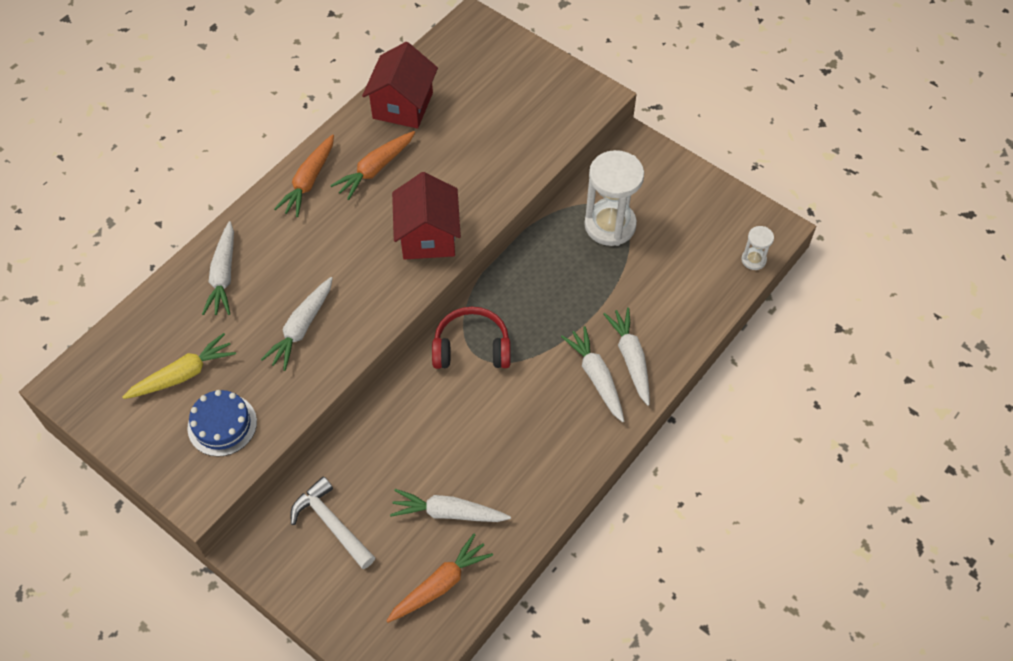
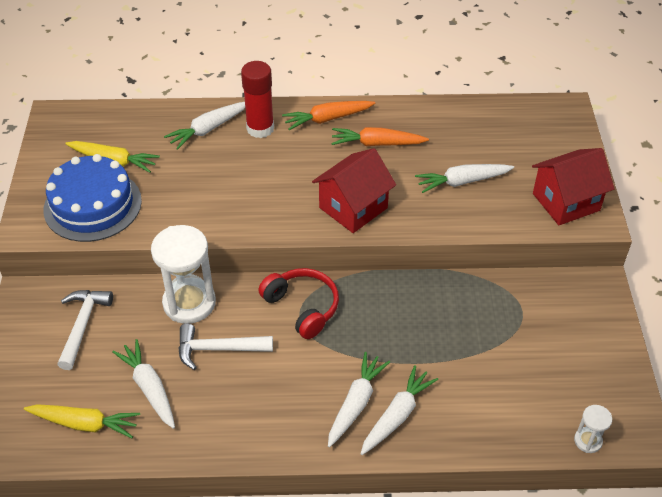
camera: 50 degrees right, 10 degrees down
blue cake [187,390,257,457] -> blue cake [44,154,142,242], size x1.64
white carrot [261,277,333,371] -> white carrot moved to [415,164,514,193]
red house [362,42,438,129] -> red house moved to [532,148,615,225]
orange carrot [387,534,493,623] -> yellow carrot [24,404,140,438]
white hourglass [584,150,644,246] -> white hourglass moved to [151,225,216,324]
none -> white hammer [178,324,273,370]
none -> red glue stick [241,61,274,138]

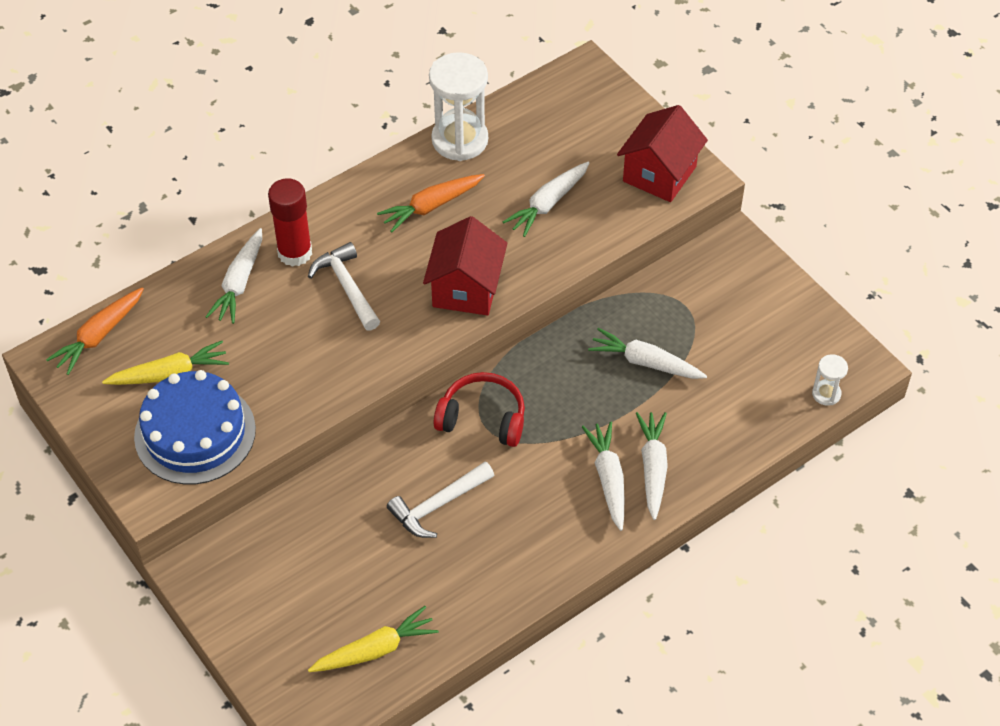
camera: 35 degrees left, 5 degrees up
white hammer [57,290,113,370] -> white hammer moved to [308,242,380,331]
white carrot [112,339,175,429] -> white carrot moved to [588,328,707,379]
white hourglass [151,225,216,324] -> white hourglass moved to [429,52,488,161]
orange carrot [282,101,375,130] -> orange carrot moved to [46,287,144,375]

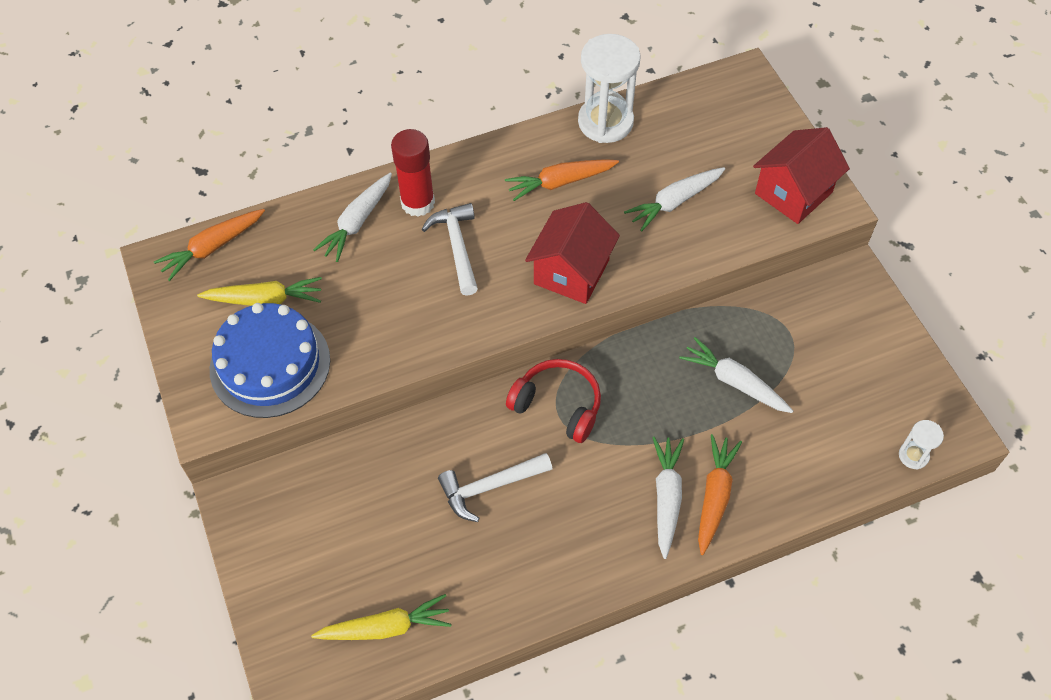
camera: 15 degrees right, 5 degrees up
white carrot [636,412,668,520] -> orange carrot [698,434,742,555]

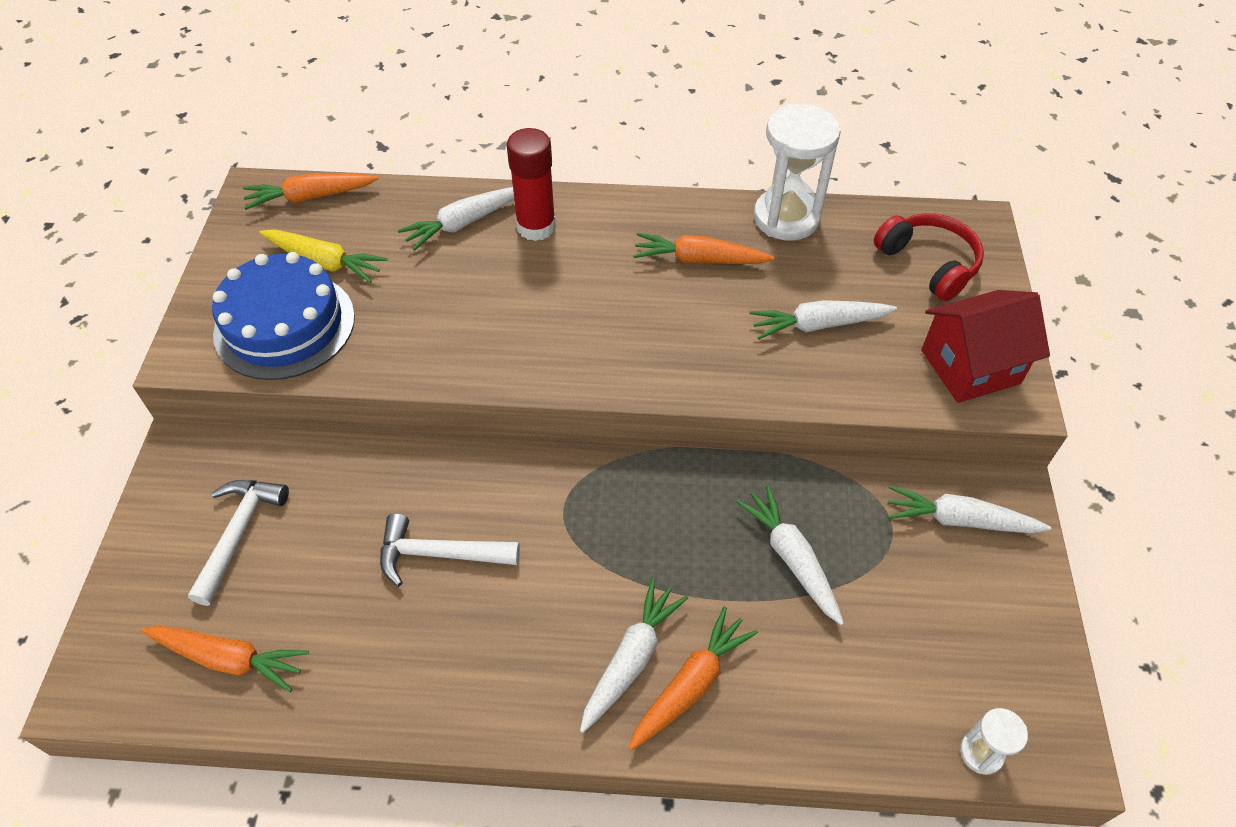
camera: 25 degrees right, 5 degrees down
yellow carrot [311,594,452,640] -> orange carrot [141,625,309,692]
white hammer [422,203,478,296] -> white hammer moved to [188,480,289,606]
red headphones [506,359,601,443] -> red headphones moved to [874,213,984,301]
red house [525,202,620,304] -> none
none -> white carrot [888,485,1051,533]

